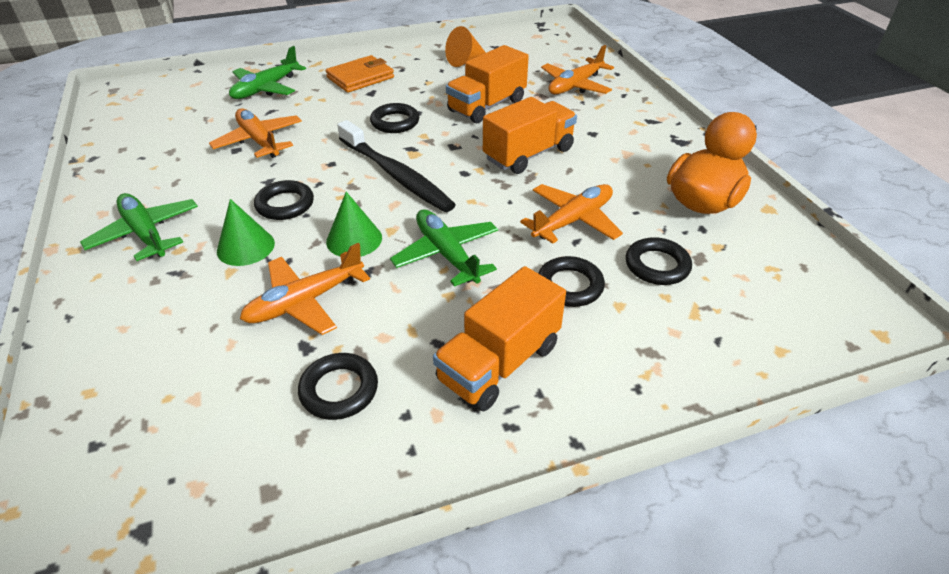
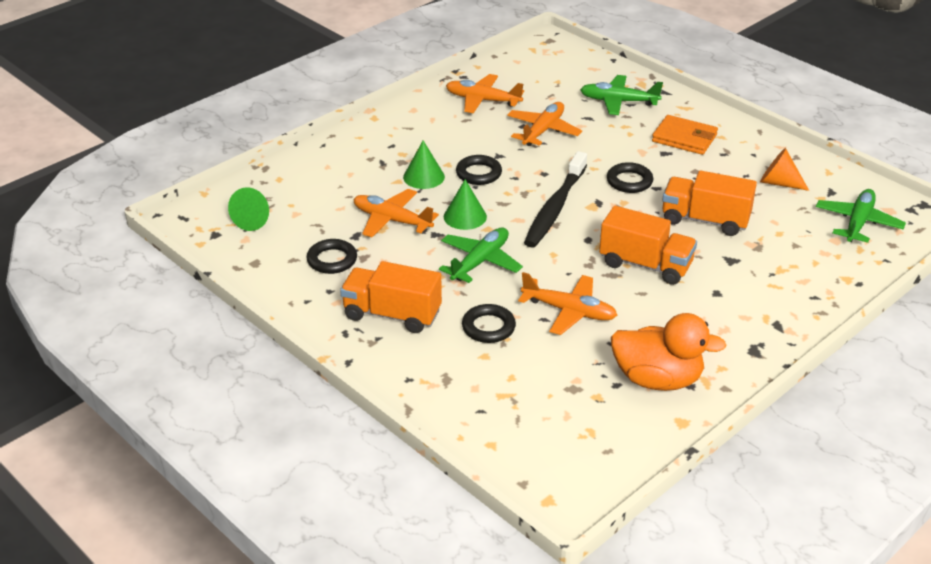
camera: 65 degrees right, 5 degrees down
green plane [80,193,198,261] -> green plane moved to [816,189,906,243]
orange plane [541,45,614,94] -> orange plane moved to [446,74,524,113]
black ring [626,237,692,285] -> none
none -> green cone [228,187,269,231]

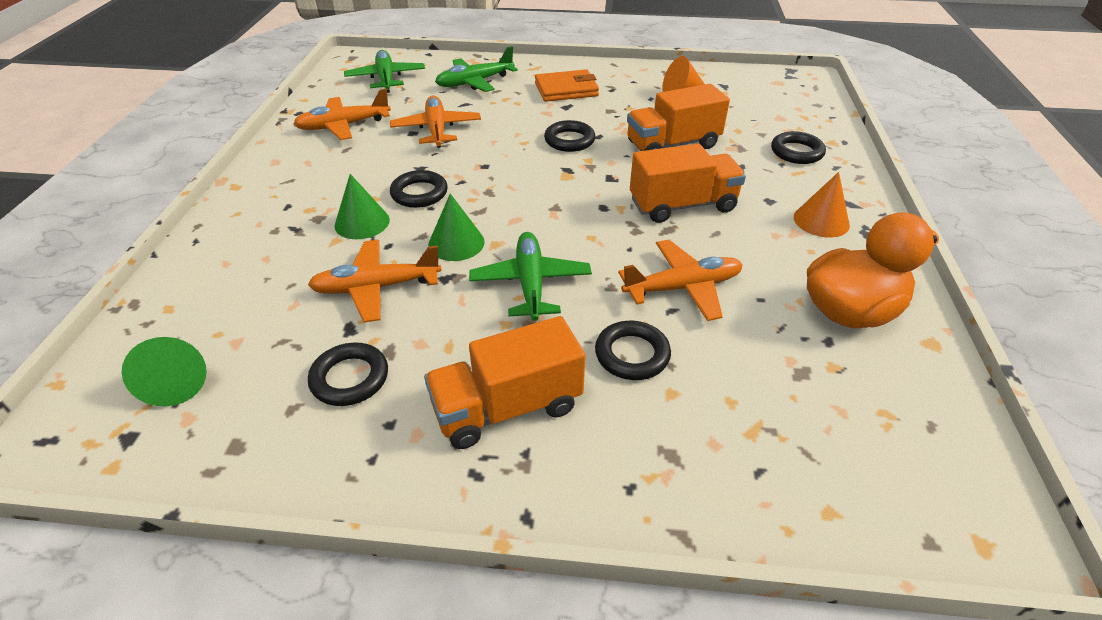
camera: 40 degrees left, 5 degrees up
black toothbrush [524,151,587,248] -> none
green plane [816,189,906,243] -> green plane moved to [344,50,425,93]
none -> black ring [771,131,826,164]
none -> orange cone [794,172,850,238]

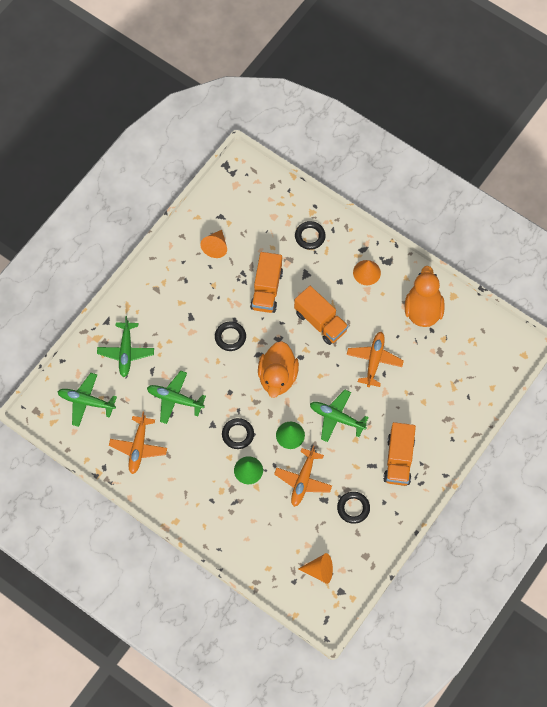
camera: 60 degrees left, 25 degrees up
green cone [121,337,207,406] -> orange cone [299,553,333,584]
orange plane [390,96,481,148] -> green plane [147,371,206,424]
orange wallet [535,69,599,102] -> none
black ring [595,321,671,380] -> none
orange truck [630,144,746,223] -> orange truck turned 120 degrees clockwise [294,286,348,345]
none -> orange duck [258,341,299,398]

